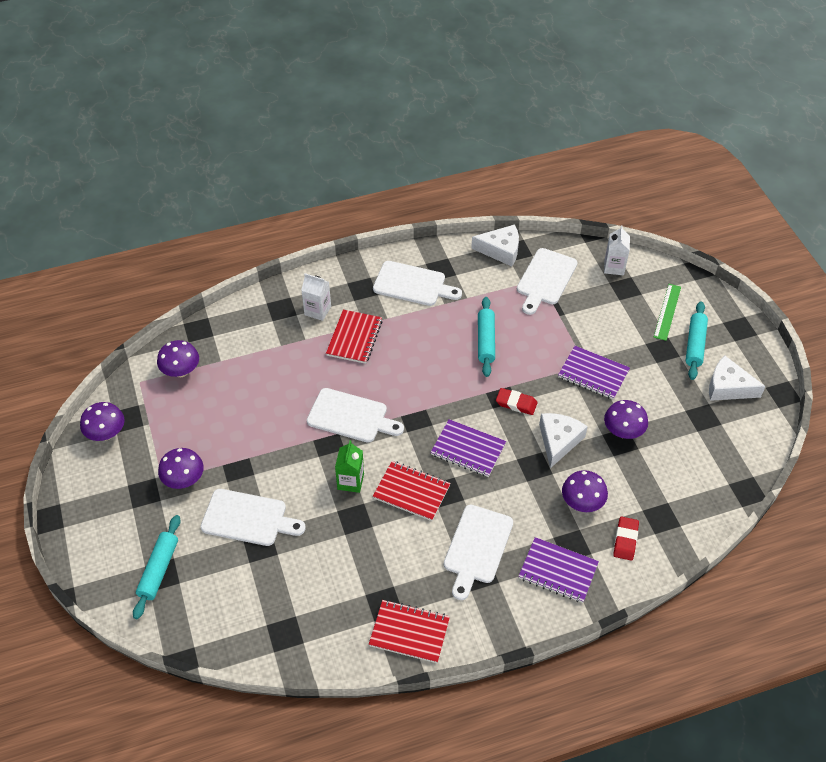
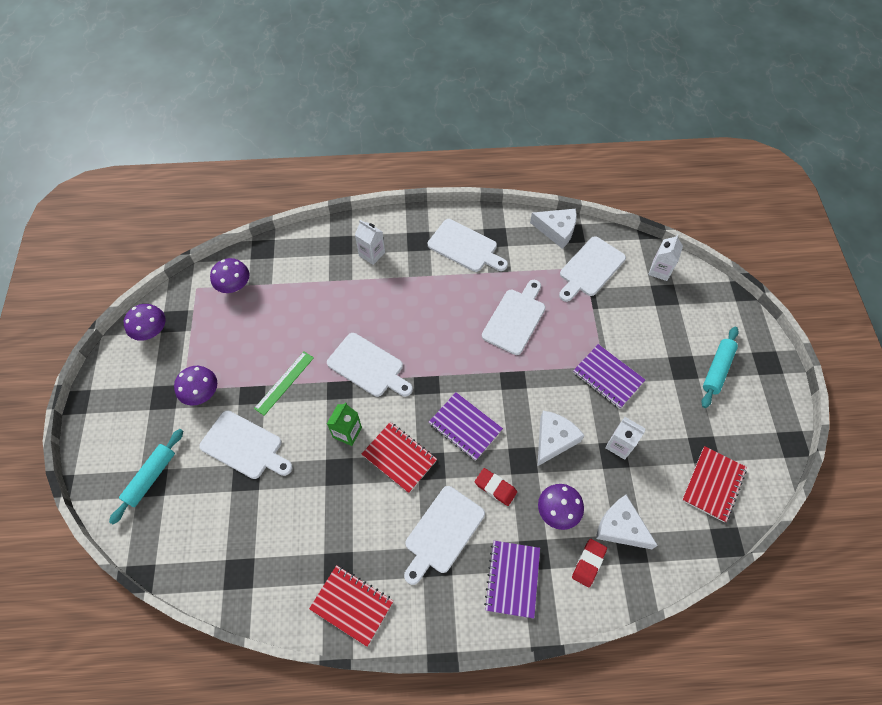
camera: 15 degrees right, 10 degrees up
red notebook [326,310,382,364] -> red notebook moved to [682,446,747,523]
turquoise rolling pin [478,297,495,377] -> white cutting board [482,280,546,355]
red eraser [496,388,537,415] -> red eraser moved to [474,468,517,506]
purple notebook [519,537,599,603] -> purple notebook turned 60 degrees clockwise [484,541,540,618]
purple mushroom [604,400,648,439] -> white carton [605,417,646,460]
green ruler [654,284,681,341] -> green ruler moved to [254,352,314,416]
white cheese [709,356,766,401] -> white cheese moved to [596,495,658,549]

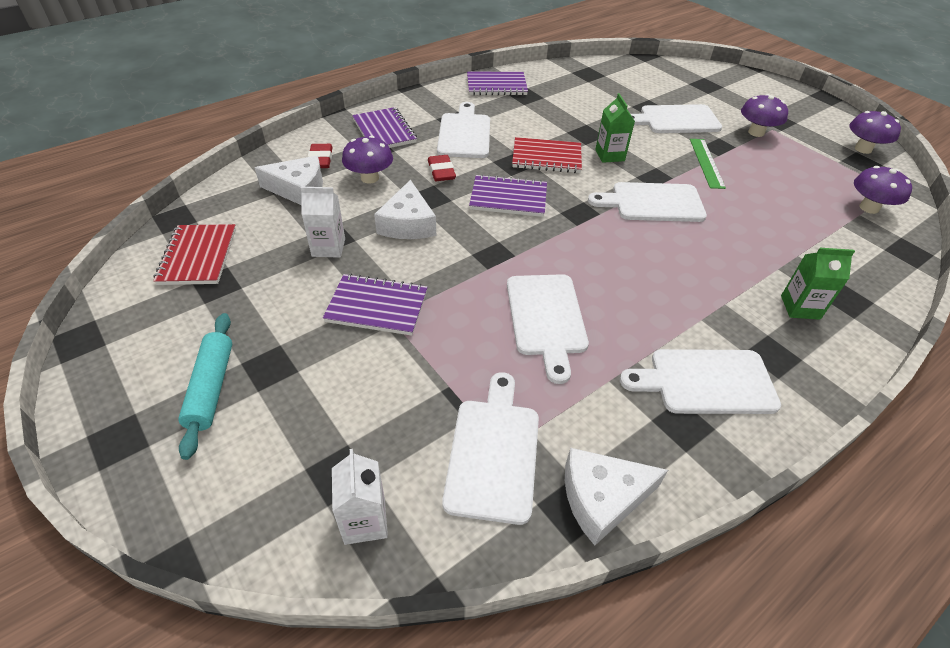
camera: 145 degrees right, 15 degrees down
turquoise rolling pin [109,429,183,524] -> none
red notebook [309,565,393,647] -> purple notebook [467,72,528,96]
white carton [355,220,385,265] -> green carton [781,248,855,320]
red eraser [474,468,517,506] -> red eraser turned 75 degrees clockwise [428,155,456,181]

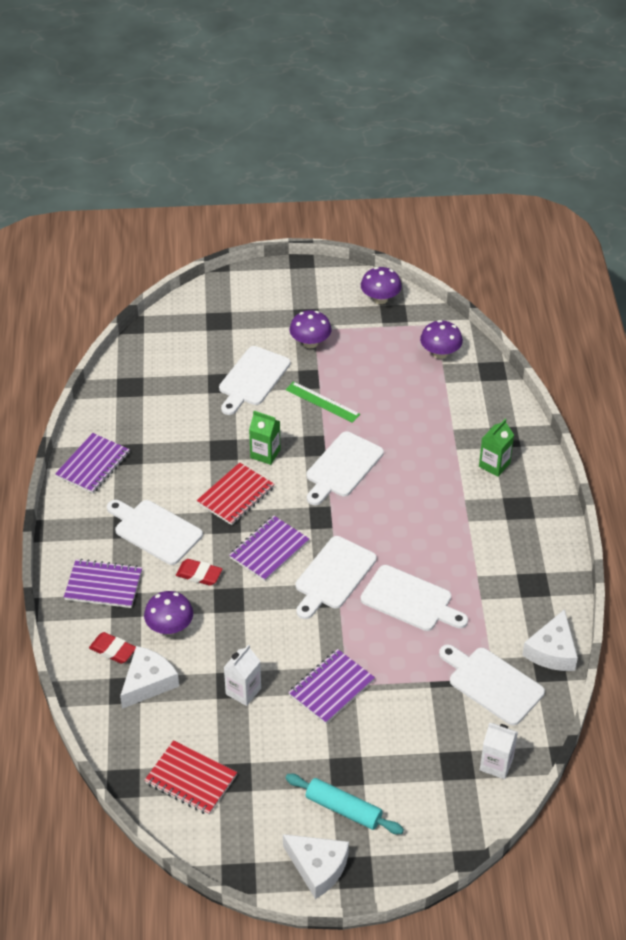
camera: 55 degrees left, 0 degrees up
white cheese [374,180,436,239] -> white cheese moved to [283,834,349,899]
white cutting board [620,349,781,414] -> white cutting board moved to [296,536,377,619]

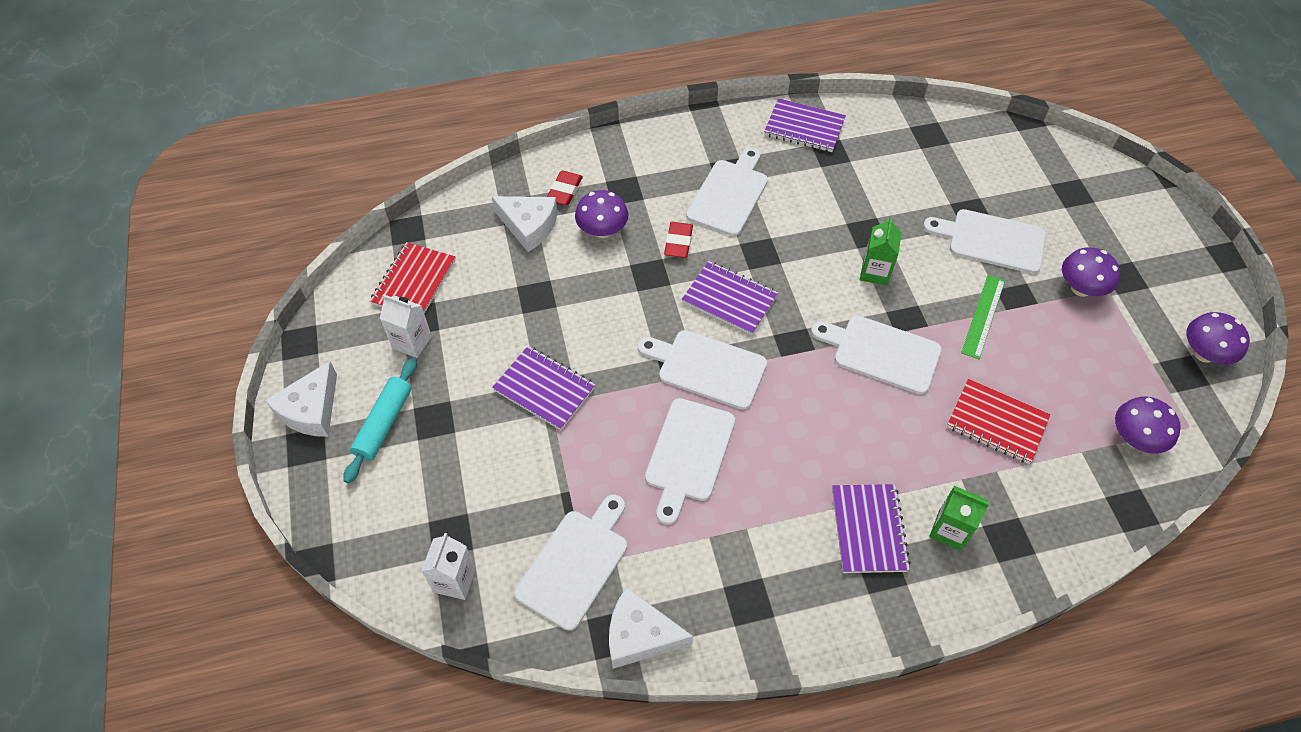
camera: 80 degrees right, 10 degrees up
purple notebook [64,559,142,608] -> purple notebook moved to [832,484,911,573]
red notebook [197,462,274,525] -> red notebook moved to [947,379,1050,464]
white carton [224,644,261,706] -> white carton moved to [380,294,432,358]

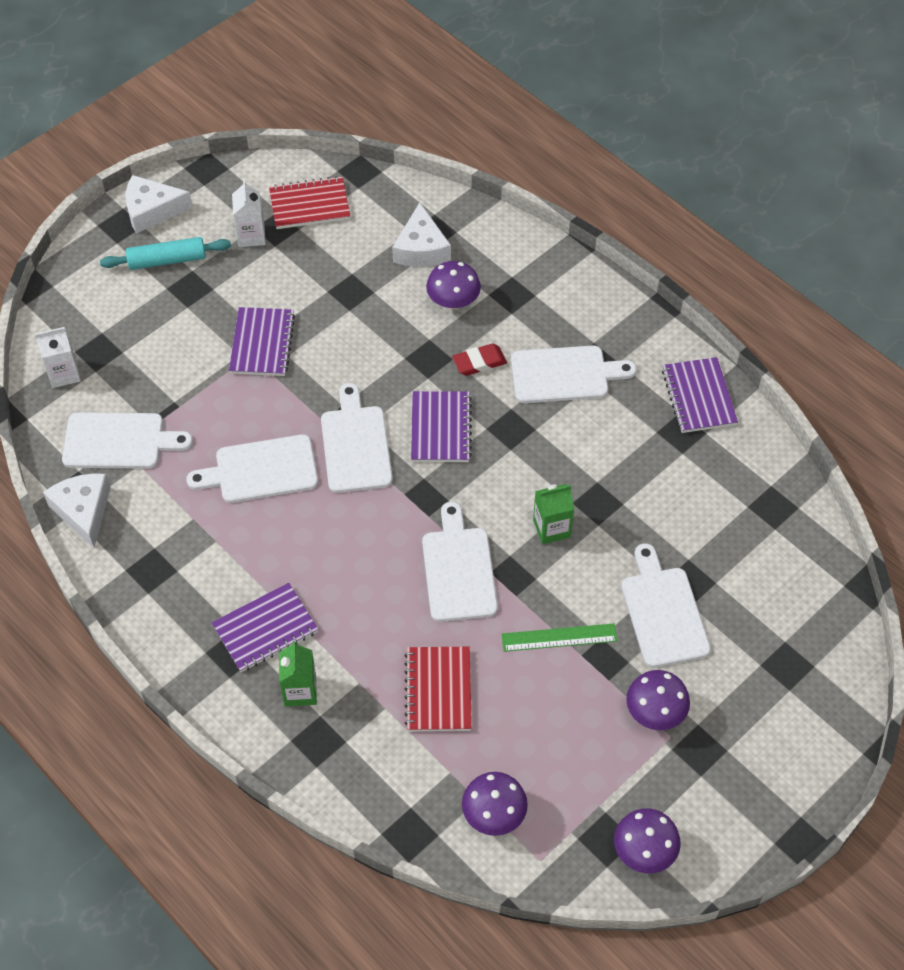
camera: 60 degrees right, 0 degrees up
red eraser [547,170,583,205] -> none

